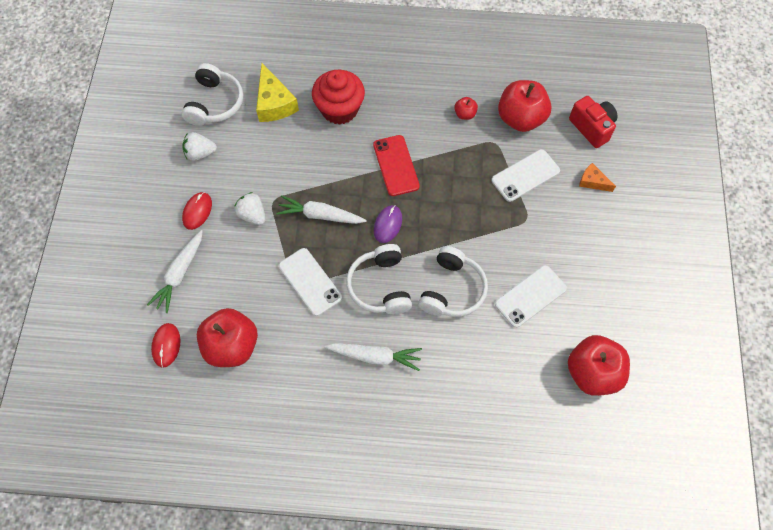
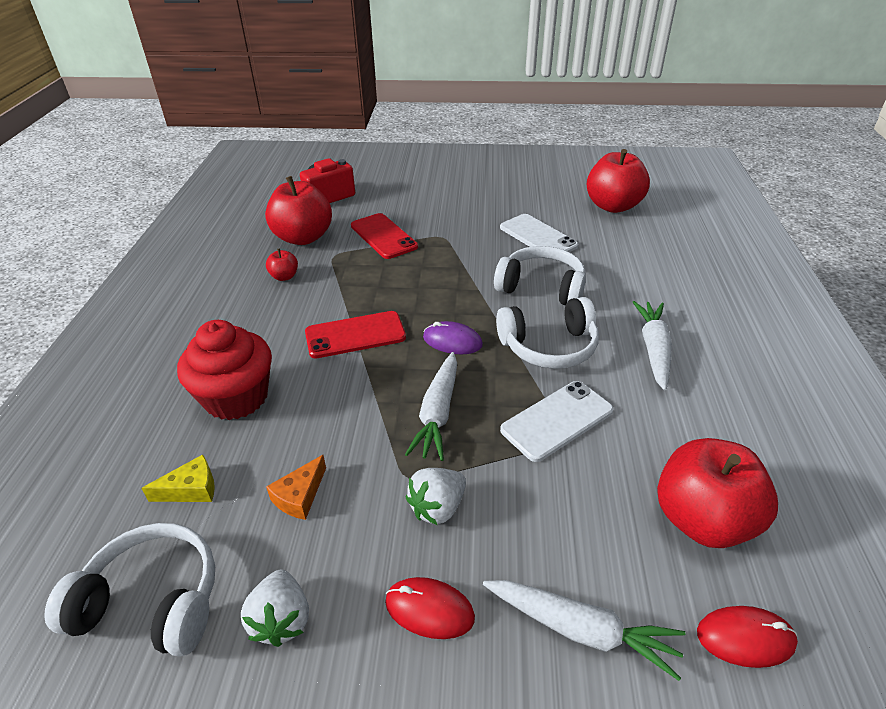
camera: 90 degrees left, 25 degrees down
yellow cheese [256,63,299,122] -> yellow cheese [141,455,215,502], size x0.56
white phone [492,149,560,202] -> red phone [351,213,418,259]
orange cheese [579,163,616,192] -> orange cheese moved to [266,455,326,520]

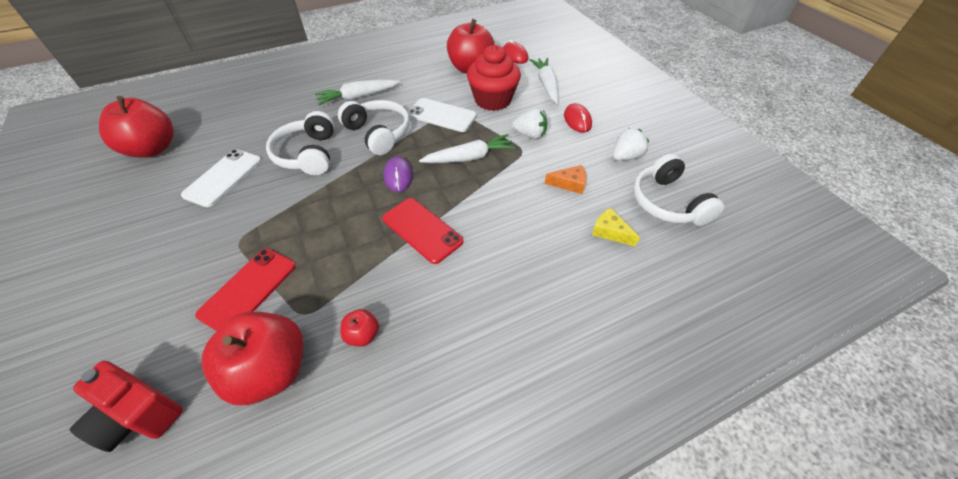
camera: 120 degrees left, 10 degrees up
red cupcake [177,320,272,420] -> red cupcake moved to [467,45,521,111]

